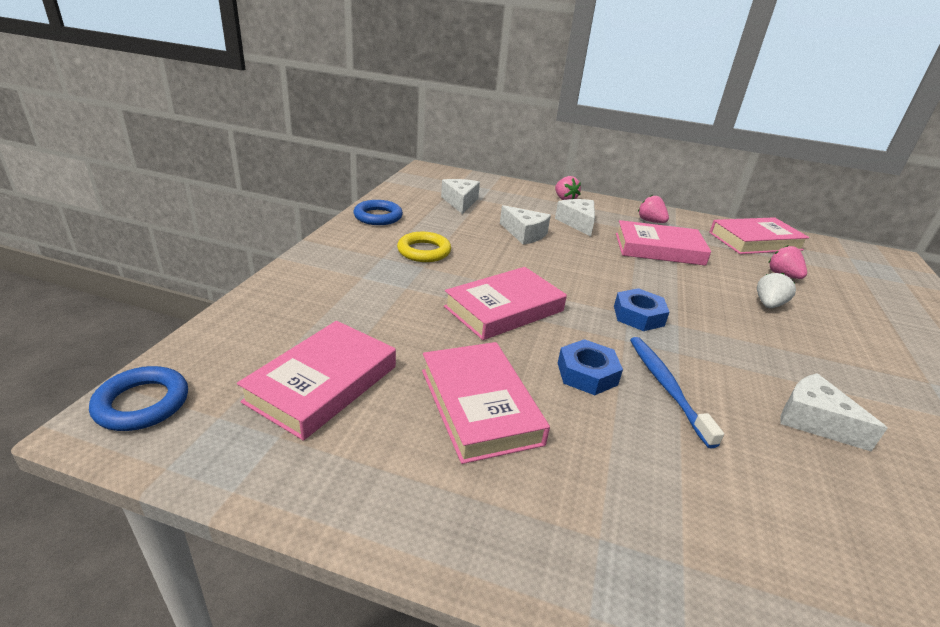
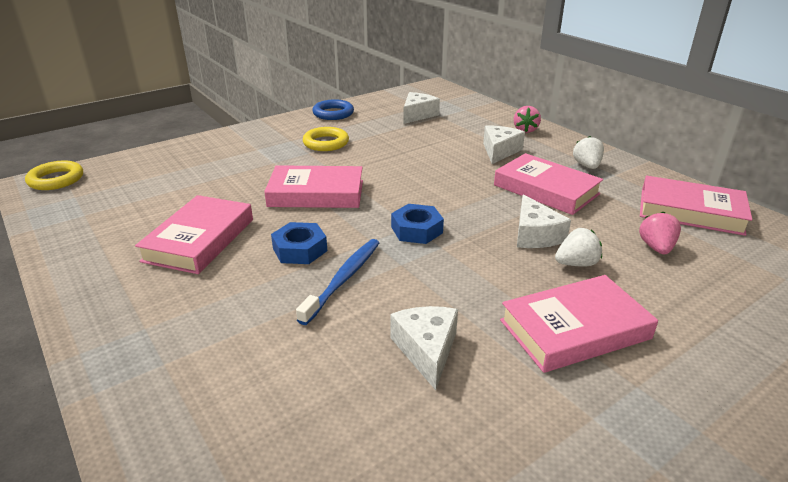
camera: 40 degrees right, 0 degrees up
blue ring [89,366,188,431] -> yellow ring [25,161,83,190]
pink book [237,321,396,441] -> pink book moved to [500,275,658,373]
white cheese [500,205,551,245] -> white cheese moved to [517,194,571,248]
pink strawberry [638,195,669,223] -> white strawberry [573,136,604,169]

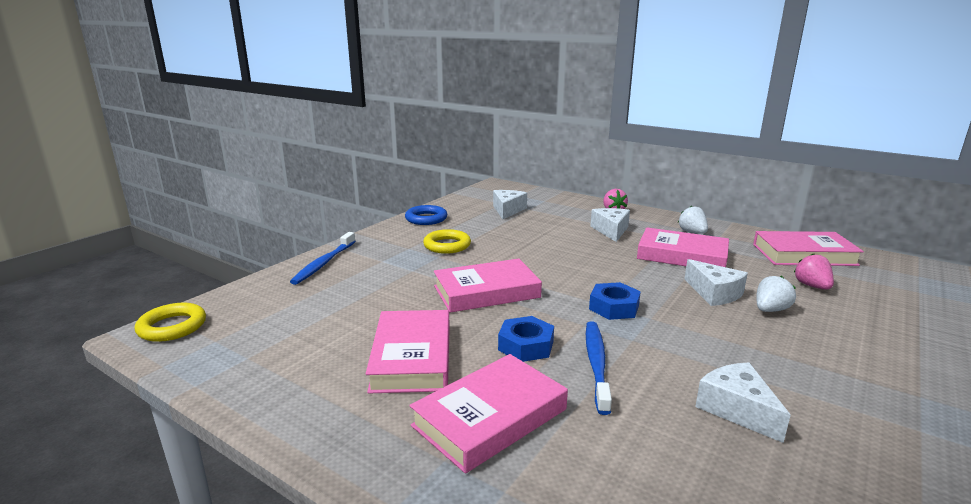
camera: 20 degrees left, 10 degrees down
pink book [500,275,658,373] -> pink book moved to [409,354,568,473]
none -> blue toothbrush [290,232,356,285]

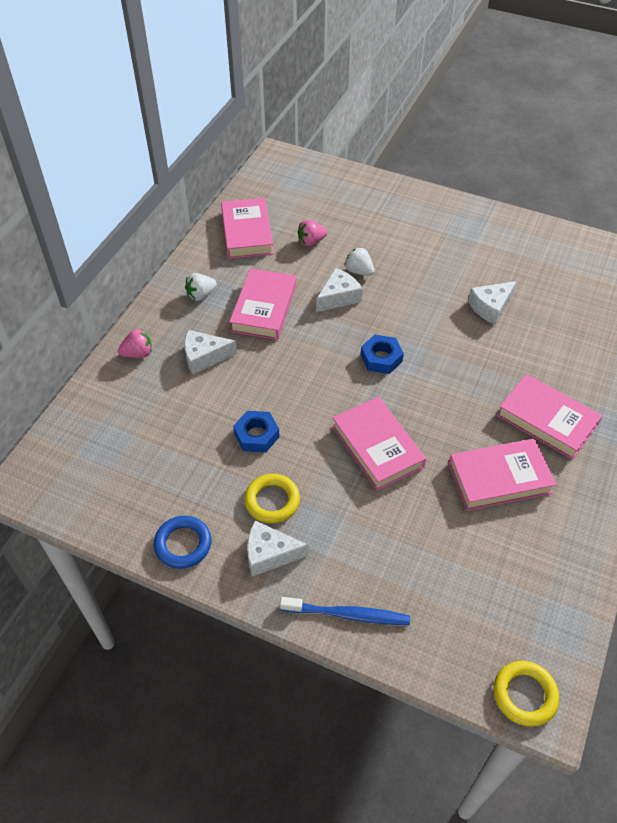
camera: 100 degrees left, 30 degrees up
white cheese [493,190,527,219] -> white cheese moved to [247,521,308,576]
blue nut [498,316,554,362] -> blue nut moved to [233,411,280,453]
blue toothbrush [586,321,612,415] -> none

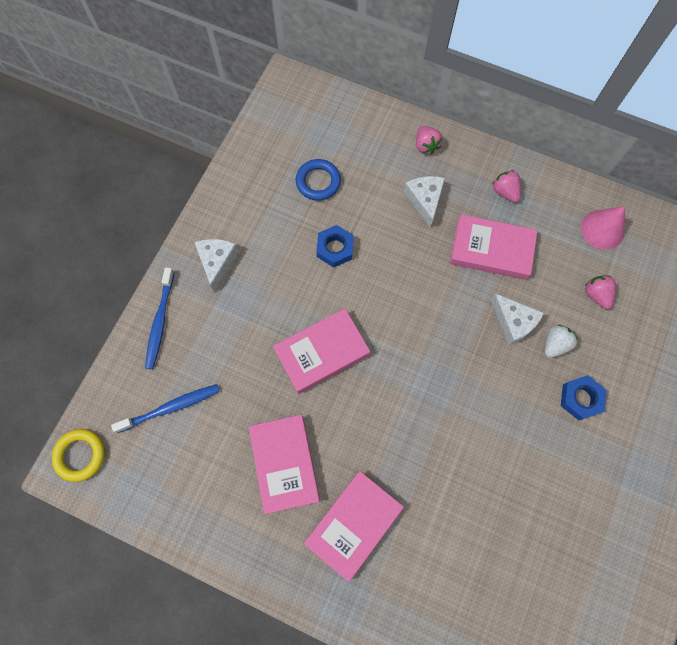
camera: 90 degrees right, 20 degrees up
blue ring [154,516,211,569] -> blue ring moved to [296,159,341,201]
white strawberry [185,273,217,301] -> pink strawberry [492,170,521,202]
pink book [221,198,274,259] -> pink cone [581,206,625,250]
yellow ring [244,474,300,523] -> none
blue nut [361,335,404,374] -> blue nut moved to [561,375,606,421]
white cheese [468,281,517,325] -> none
none -> blue toothbrush [111,384,220,433]

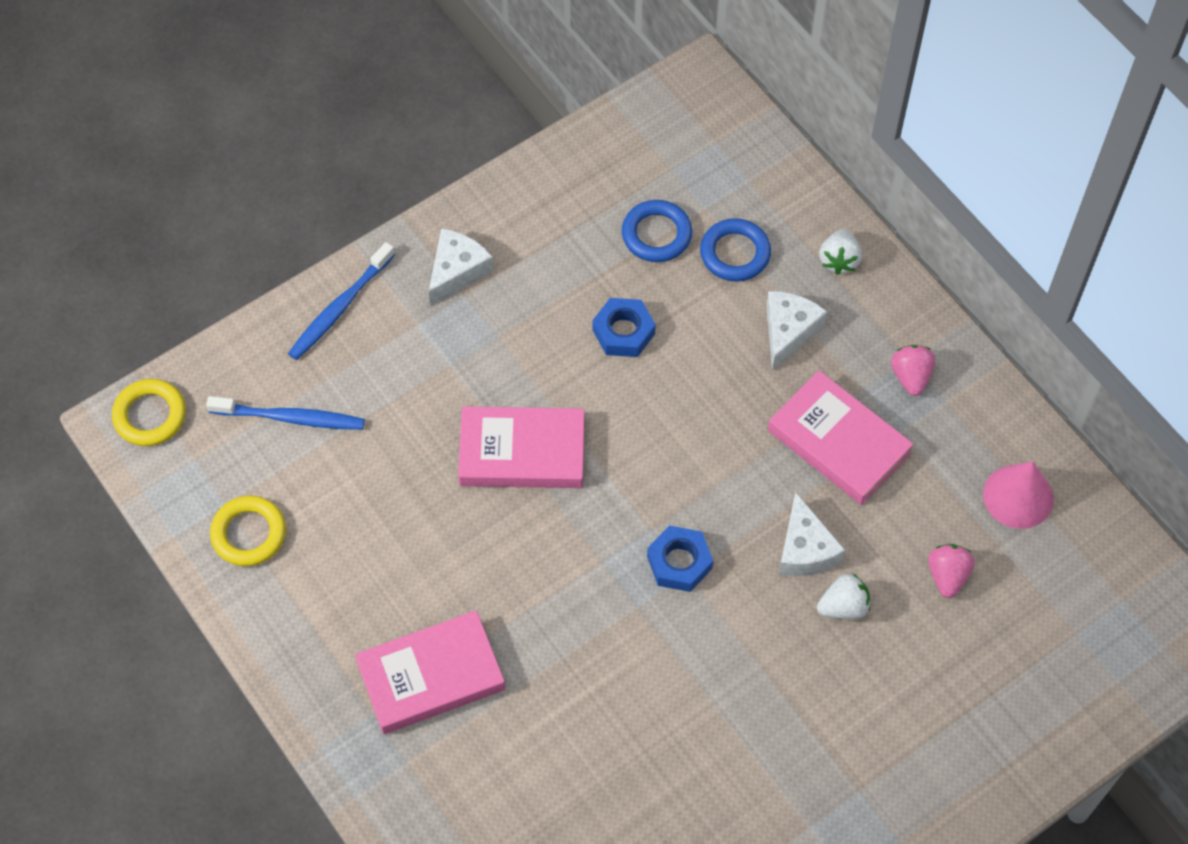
camera: 30 degrees right, 10 degrees down
pink book [249,415,320,514] -> none
pink strawberry [416,126,443,155] -> white strawberry [819,229,862,275]
blue nut [561,375,606,421] -> blue nut moved to [647,525,713,592]
none -> yellow ring [210,496,286,566]
none -> blue ring [700,218,771,282]

